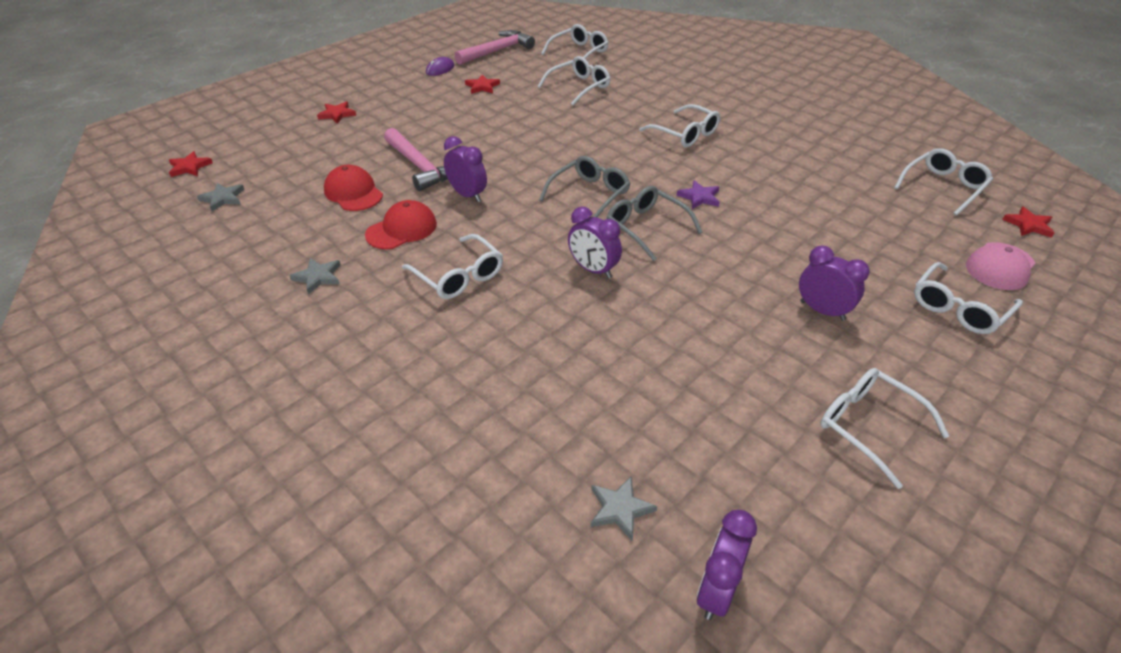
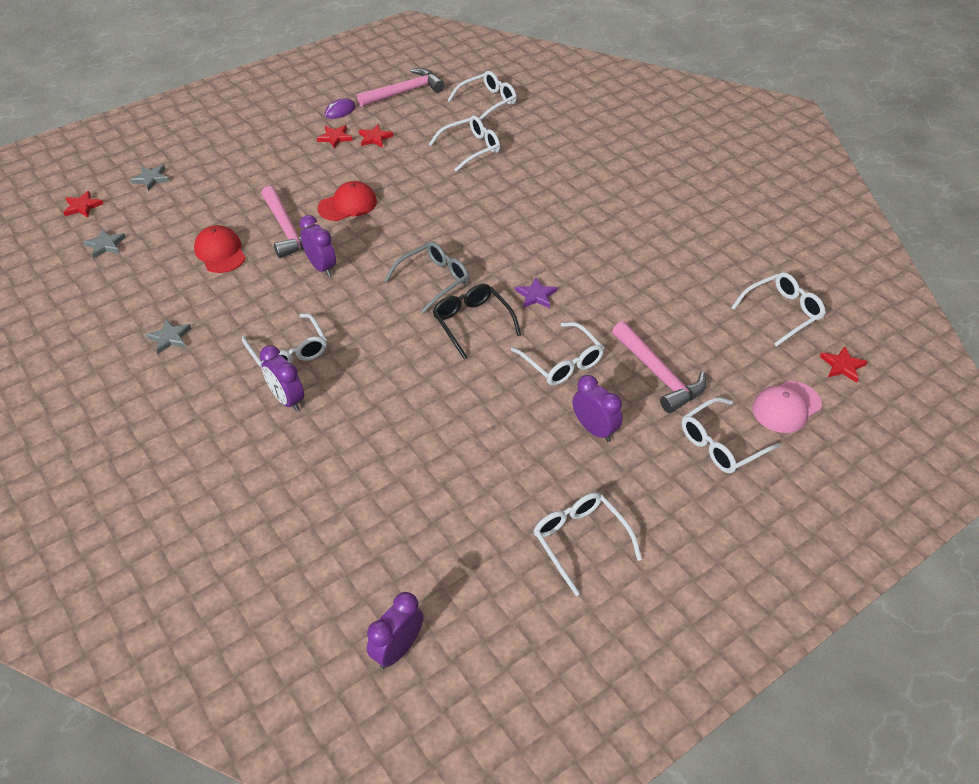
camera: 10 degrees right, 5 degrees up
red star [317,101,356,124] -> red star moved to [317,125,353,149]
red cap [365,200,437,249] -> red cap moved to [318,181,377,221]
purple clock [568,207,622,279] -> purple clock moved to [260,345,304,412]
grey star [591,477,657,541] -> grey star moved to [131,165,169,191]
grey glasses [607,186,702,261] -> black glasses [432,284,521,360]
white glasses [639,104,720,147] -> white glasses moved to [511,322,604,386]
none -> pink hammer [612,321,706,413]

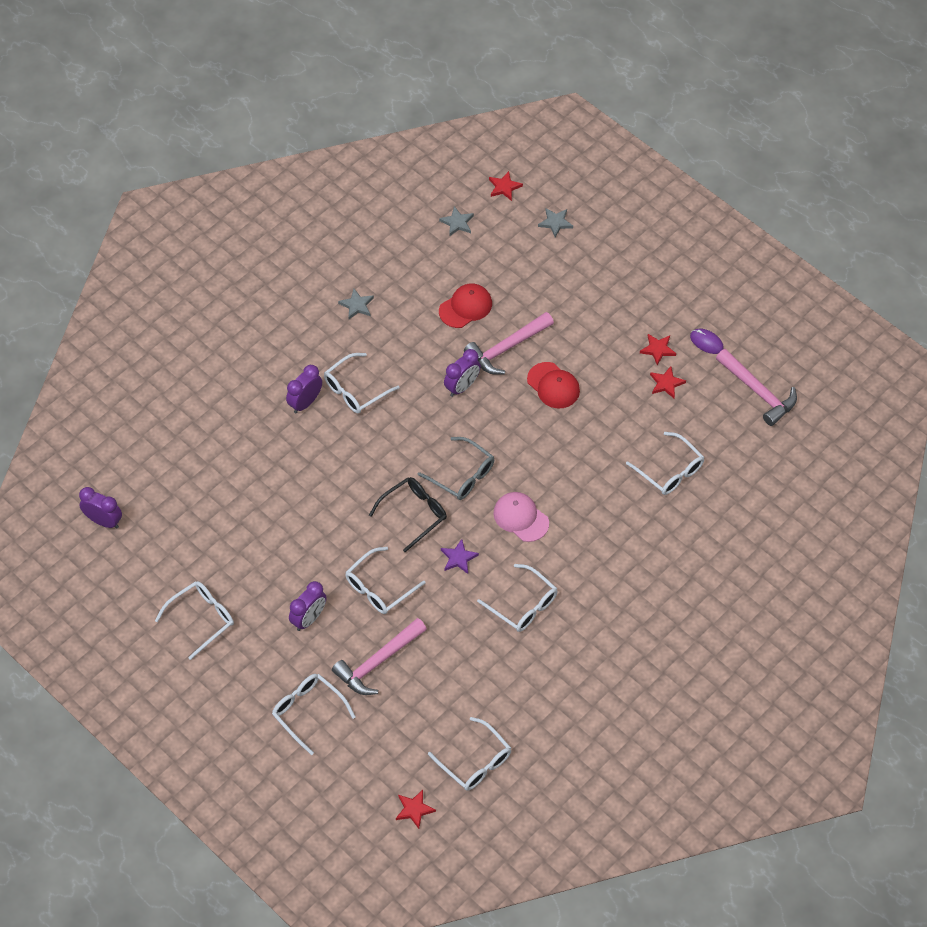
camera: 80 degrees right, 10 degrees up
white glasses [447,71,517,120] -> white glasses moved to [477,564,558,632]
pink cap [752,381,822,433] -> pink cap moved to [493,492,549,542]

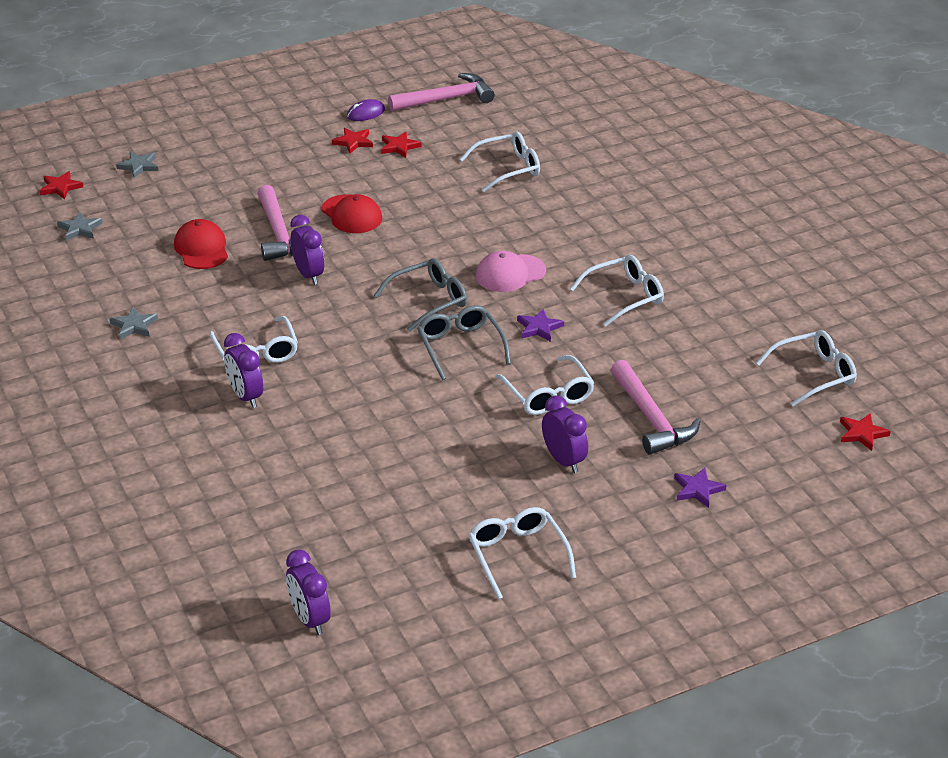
camera: 70 degrees left, 20 degrees down
purple clock [79,487,122,529] -> purple clock turned 75 degrees counterclockwise [286,549,331,635]
white glasses [272,674,355,755] -> purple star [674,468,727,508]
black glasses [369,477,447,552] -> grey glasses [417,305,511,380]
red cap [527,362,580,408] -> red cap turned 75 degrees clockwise [322,194,382,233]

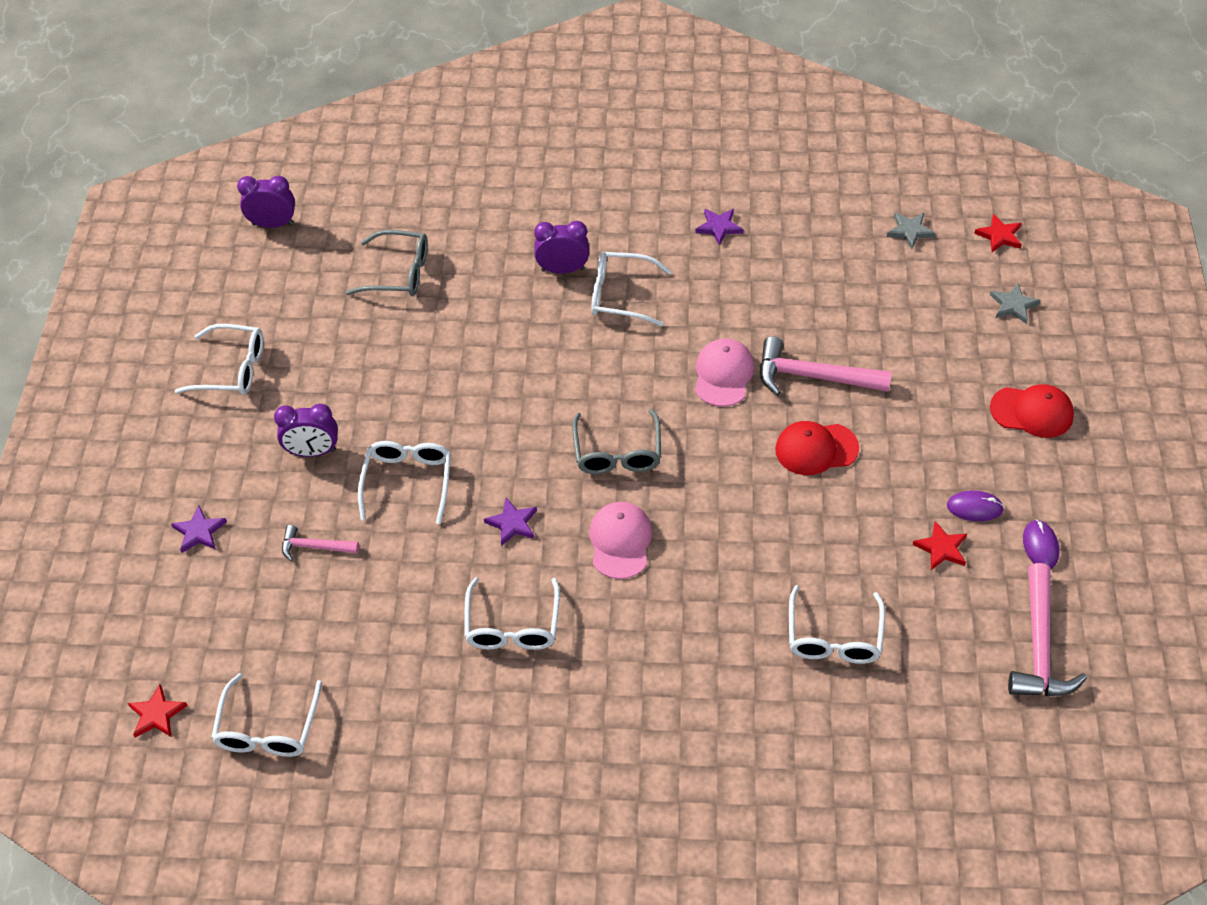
camera: 120 degrees right, 15 degrees up
grey star [110,306,158,339] -> purple star [695,209,743,246]
red cap [174,219,228,269] -> red cap moved to [990,384,1074,438]
purple clock [290,215,324,285] -> pink cap [695,339,754,407]
red star [332,128,373,153] -> purple mouse [947,490,1004,521]
grey glasses [417,305,511,380] -> grey glasses moved to [345,230,428,296]
white glasses [495,355,595,415] -> white glasses turned 90 degrees clockwise [358,441,451,524]
pink hammer [611,360,701,455] -> pink hammer [282,525,359,561], size x0.55

